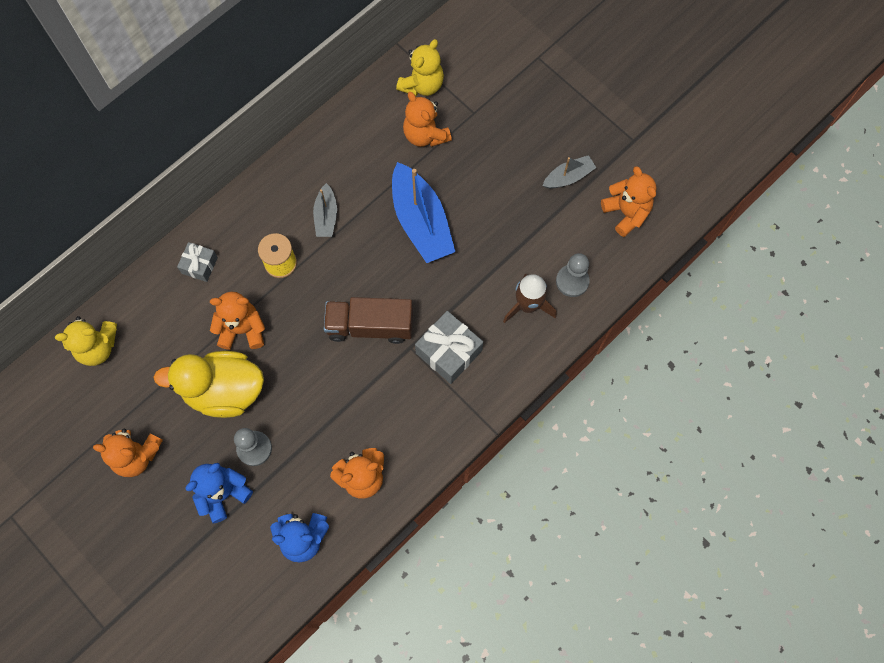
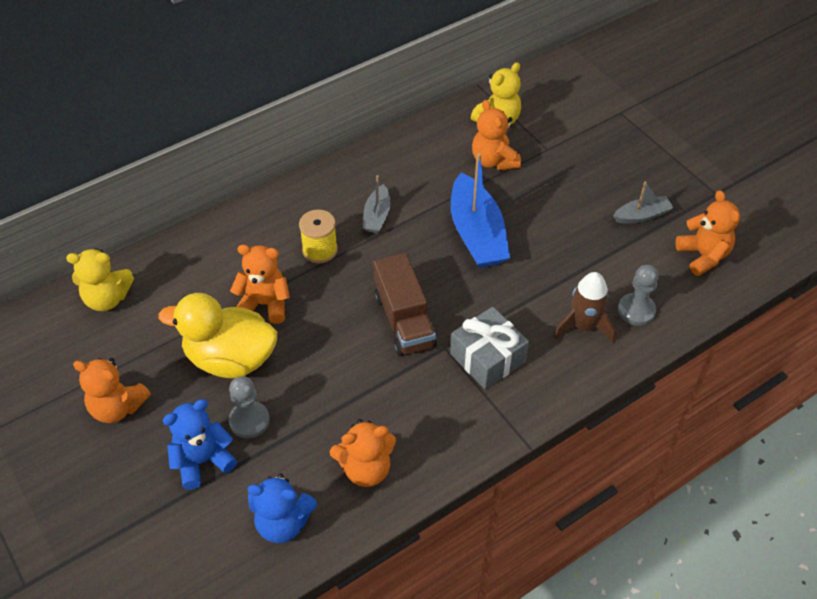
camera: 10 degrees right, 20 degrees down
grey gift [177,242,218,282] -> none
brown truck [324,297,413,344] -> brown truck turned 120 degrees counterclockwise [373,253,437,356]

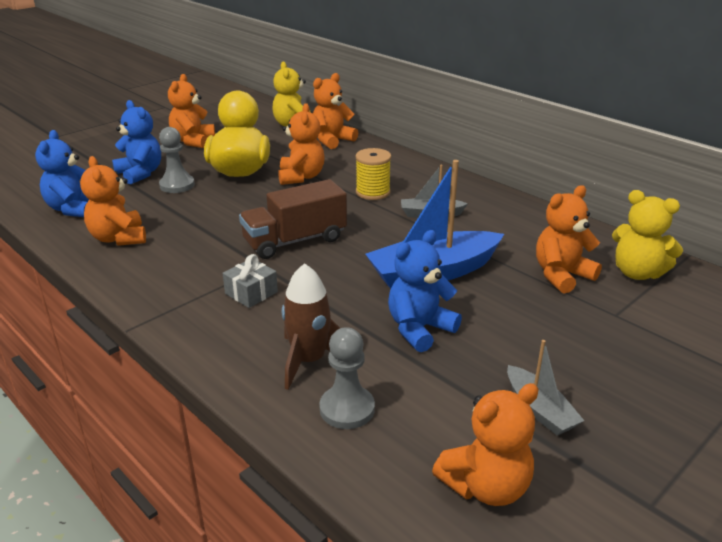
camera: 80 degrees right, 20 degrees down
grey gift [450,307,529,389] -> grey gift [222,254,278,308], size x0.60
none -> orange teddy bear [313,73,358,149]
none -> blue teddy bear [388,230,462,352]

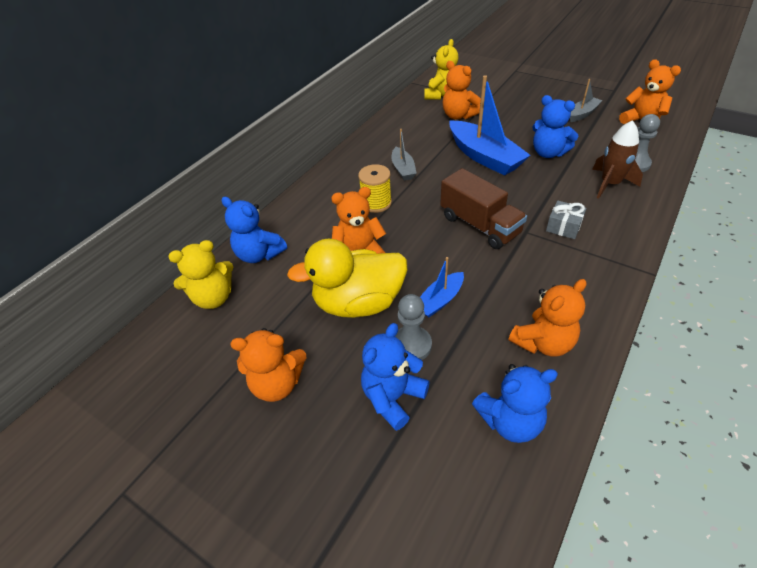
camera: 100 degrees left, 15 degrees up
orange teddy bear [313,73,358,149] -> blue teddy bear [221,197,287,263]
none -> blue boat [420,257,464,317]

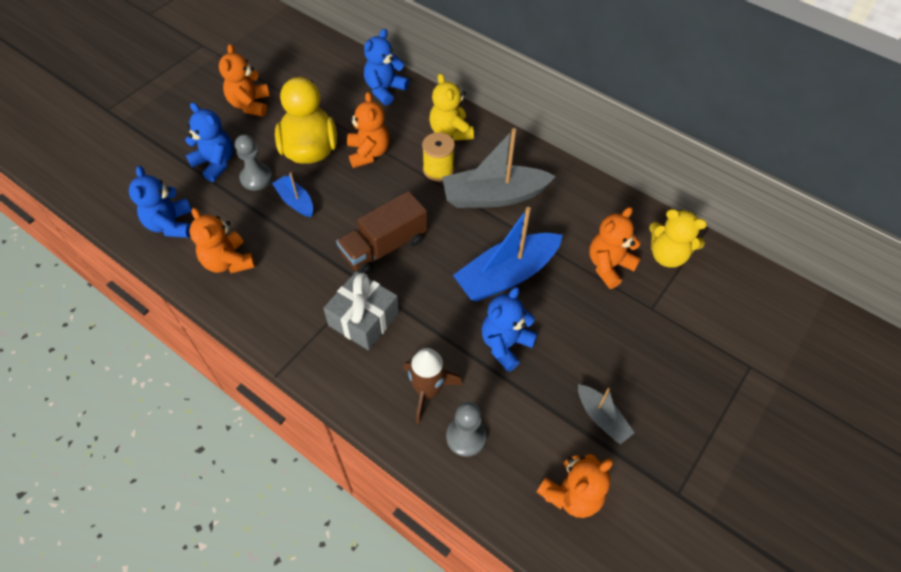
camera: 90 degrees right, 10 degrees up
yellow teddy bear [168,240,233,309] -> yellow teddy bear moved to [429,73,474,141]
grey boat [391,129,417,181] -> grey boat [442,128,556,208], size x1.92
grey gift [546,201,586,239] -> grey gift [323,271,399,350], size x1.66

